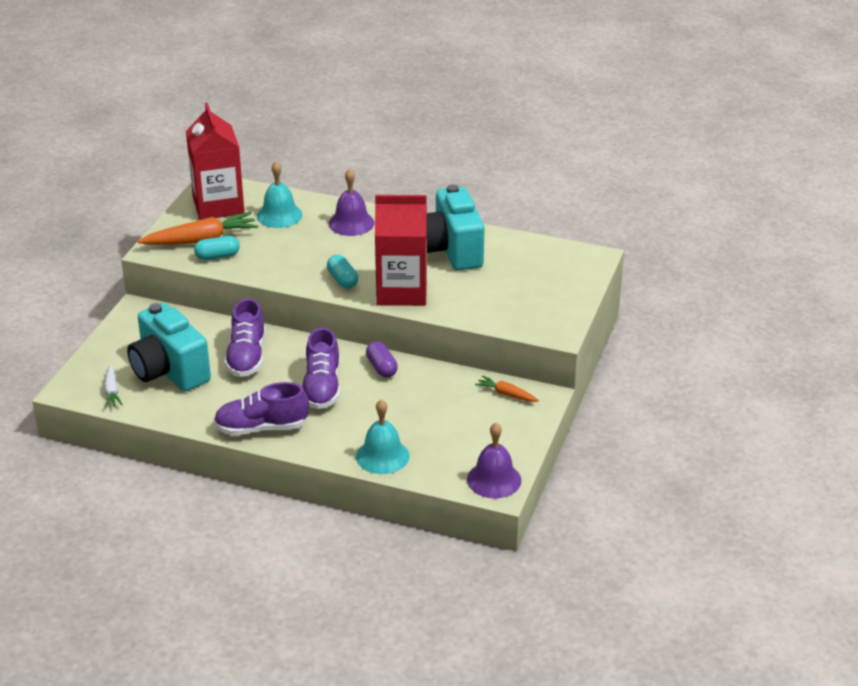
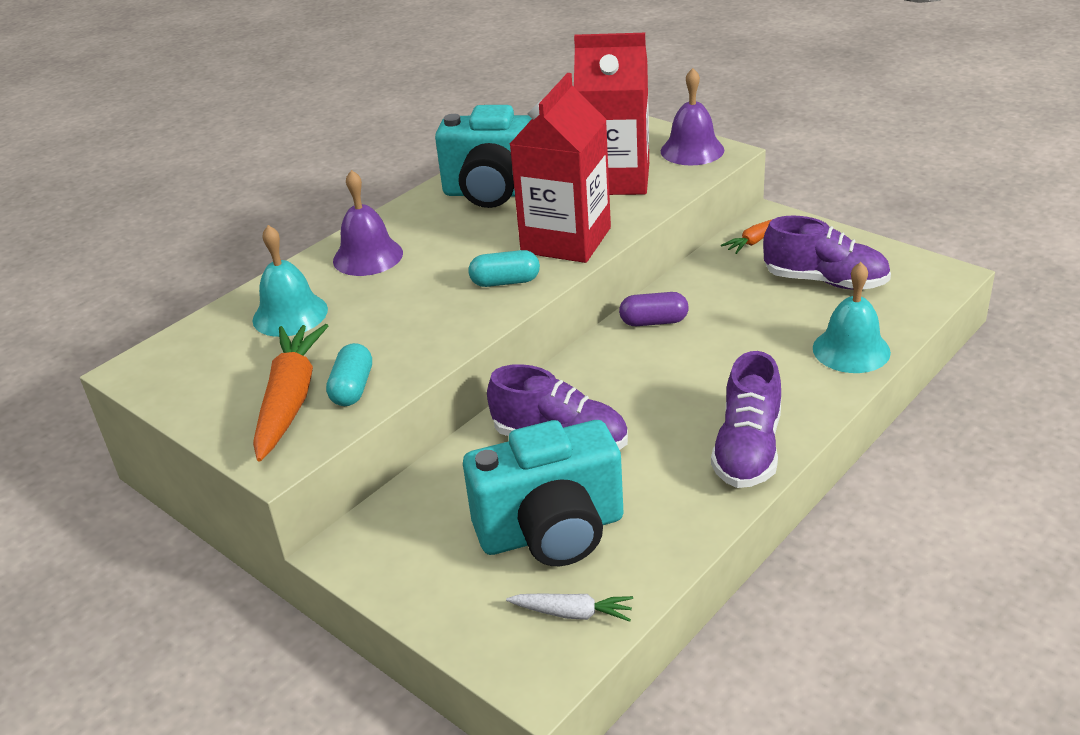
camera: 65 degrees left, 0 degrees up
red carton [186,103,245,220] -> red carton moved to [574,33,649,195]
purple shoe [302,328,340,409] -> purple shoe moved to [763,216,891,290]
purple bell [467,423,521,499] -> purple bell moved to [661,68,724,165]

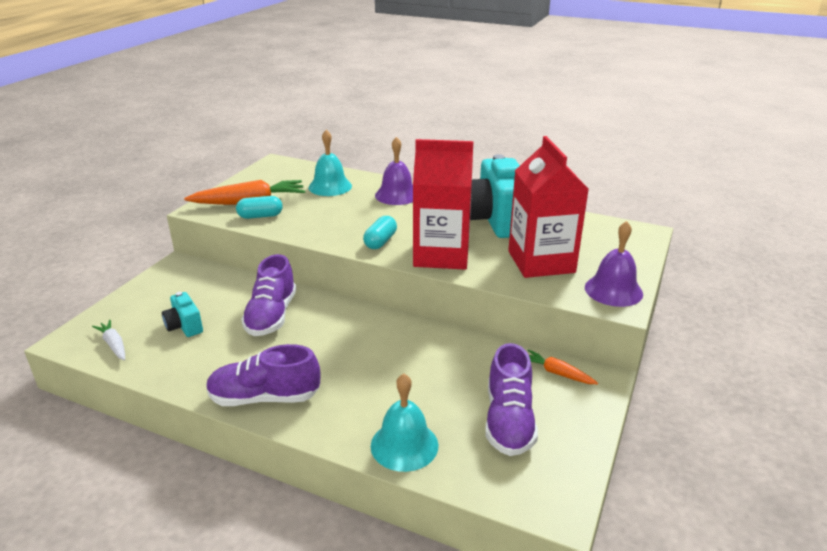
camera: 70 degrees right, 5 degrees down
turquoise camera [463,420,624,566] -> turquoise camera [162,292,203,337], size x0.47
turquoise capsule [468,250,540,287] -> turquoise capsule turned 45 degrees clockwise [363,216,397,249]
white carrot [506,593,633,622] -> white carrot turned 150 degrees clockwise [92,320,125,360]
purple capsule [619,292,689,326] -> none

